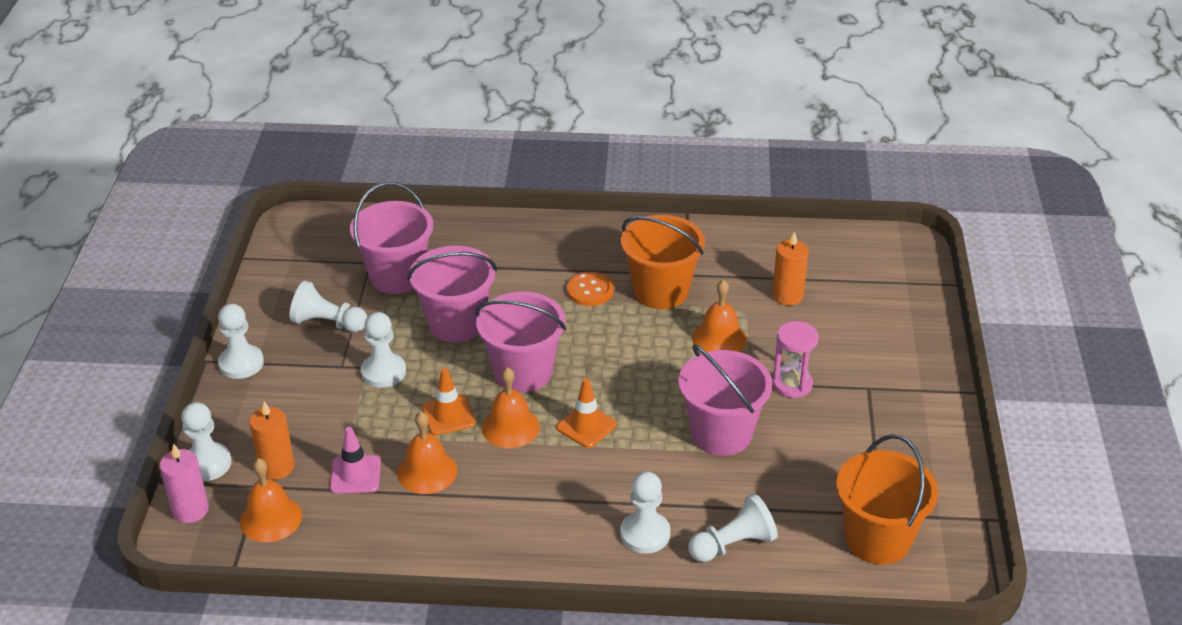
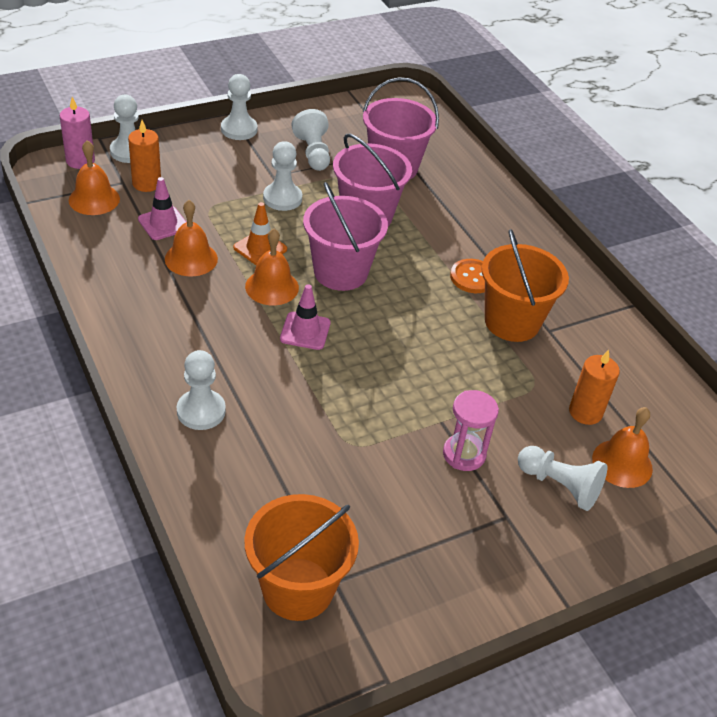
camera: 55 degrees right, 5 degrees up
orange traffic cone [556,378,617,448] -> pink traffic cone [280,284,331,350]
pink bucket [678,344,772,456] -> none
white pawn [688,493,778,562] -> white pawn moved to [518,446,607,511]
orange bell [692,279,747,352] -> orange bell moved to [592,407,653,488]

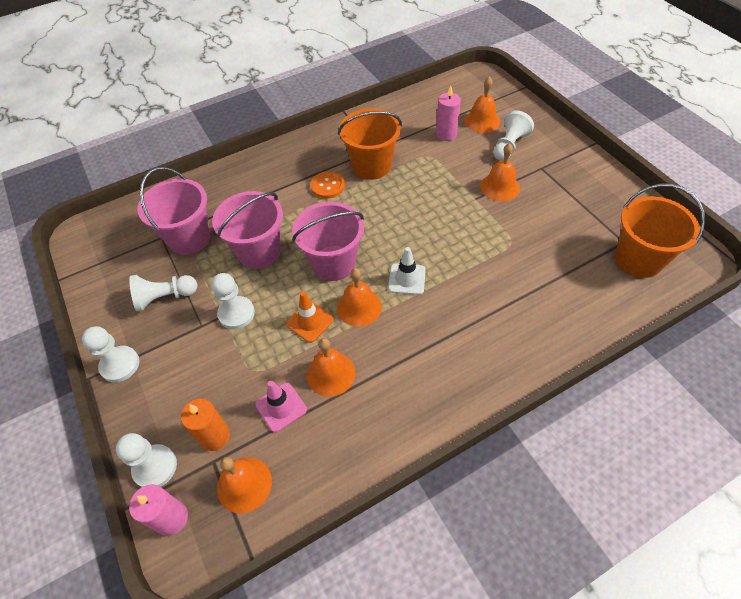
camera: 85 degrees left, 10 degrees up
white pawn [177,350,226,430] -> none
pink traffic cone [280,284,331,350] -> white traffic cone [388,247,426,295]
pink hourglass [443,390,499,471] -> orange bell [480,143,520,201]
orange candle [569,350,620,425] -> pink candle [436,86,461,141]

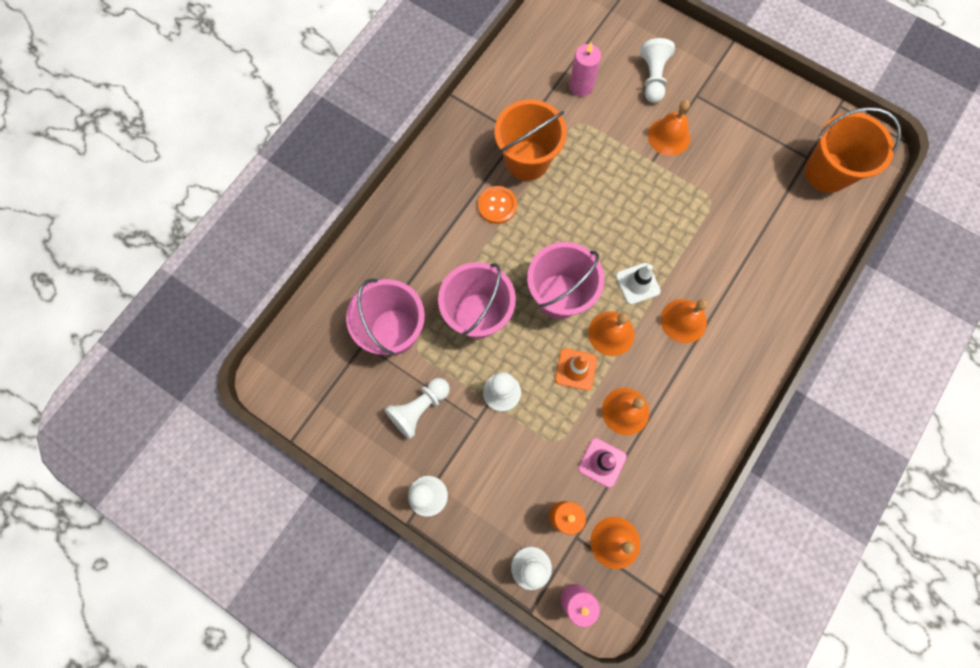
camera: 30 degrees left, 20 degrees up
orange bell [465,77,500,133] -> orange bell moved to [661,299,708,343]

